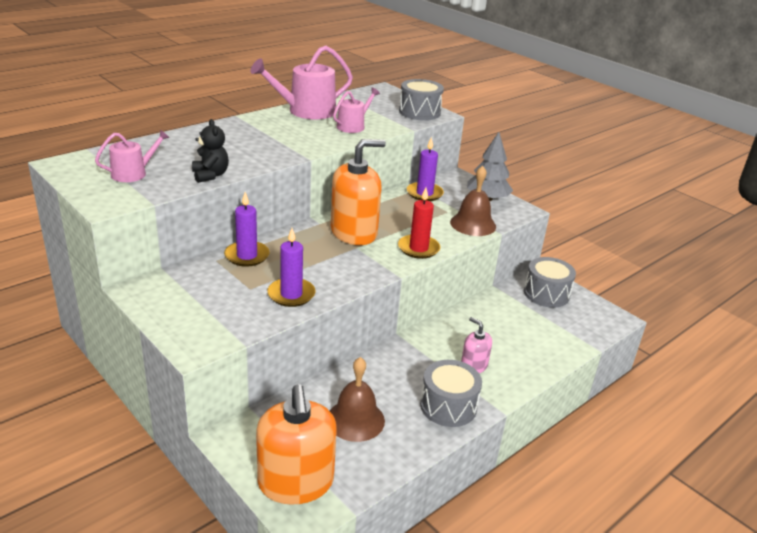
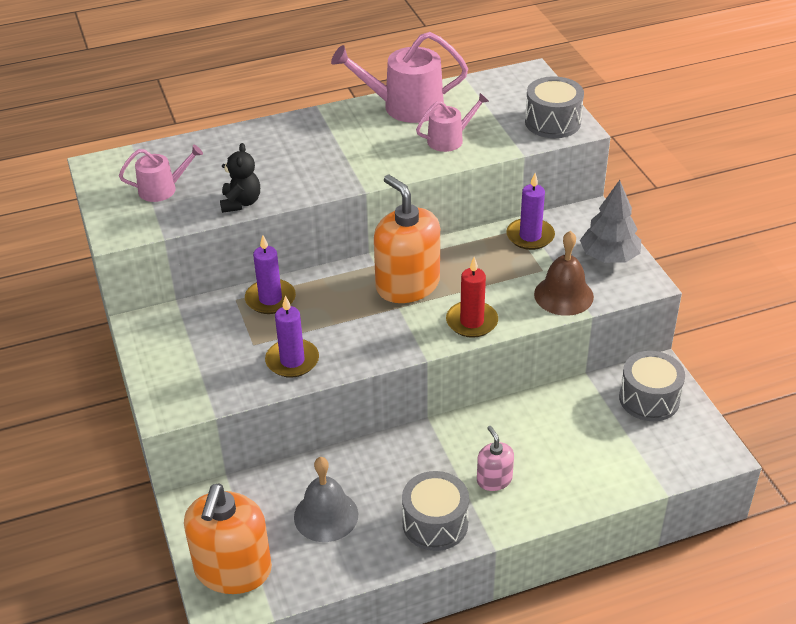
camera: 25 degrees right, 10 degrees up
brown bell [330,357,385,442] -> grey bell [294,457,358,542]
orange soap dispenser [331,139,386,245] -> orange soap dispenser turned 120 degrees counterclockwise [374,175,440,303]

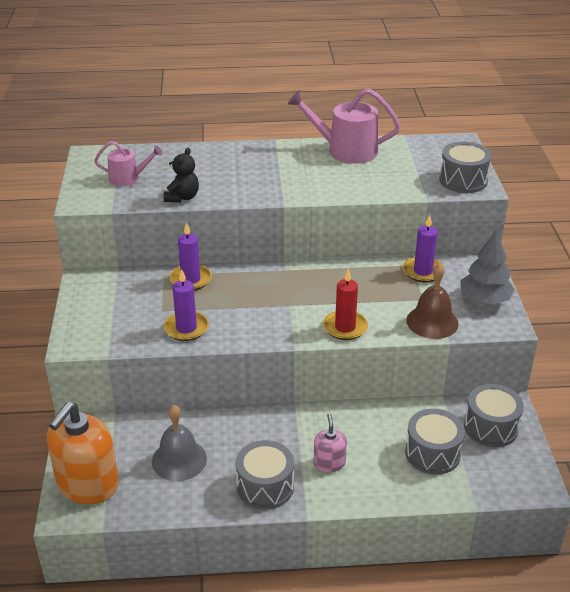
camera: 15 degrees right, 5 degrees down
orange soap dispenser [374,175,440,303] -> none
pink watering can [416,93,489,152] -> none
none -> grey drum [405,409,465,475]

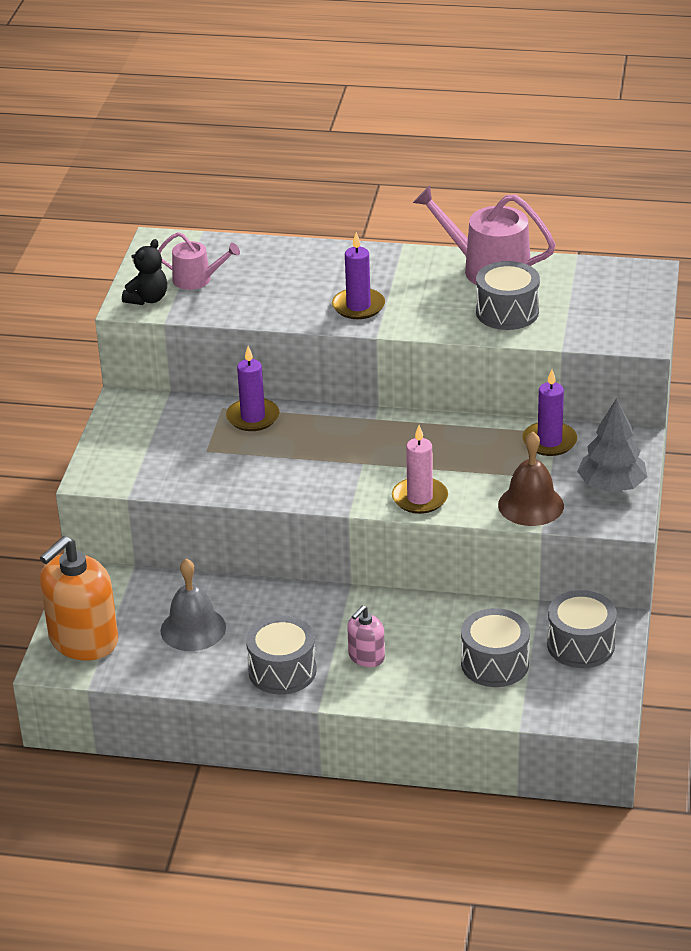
camera: 15 degrees right, 0 degrees up
black teddy bear [163,148,199,202] -> black teddy bear moved to [122,239,167,305]
purple candle [164,269,209,341] -> purple candle moved to [332,232,385,319]
pink soap dispenser [314,413,347,472] -> pink soap dispenser turned 150 degrees counterclockwise [347,605,385,667]
red candle [323,268,368,340] -> pink candle [392,425,448,514]
grey drum [439,142,492,193] -> grey drum moved to [476,261,540,330]

